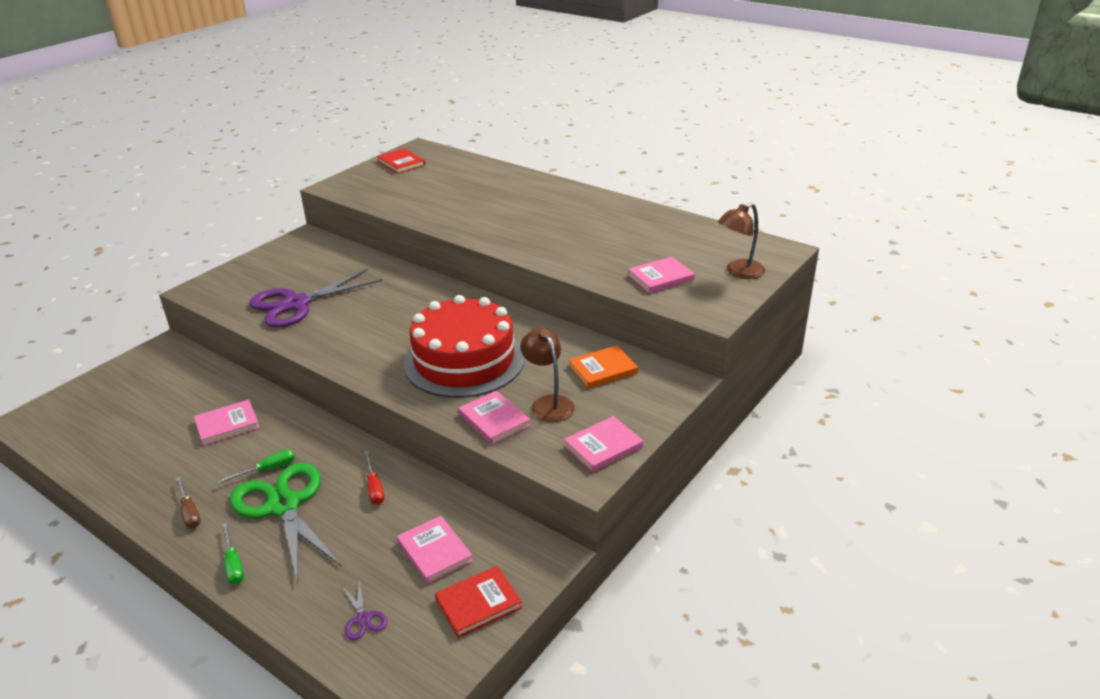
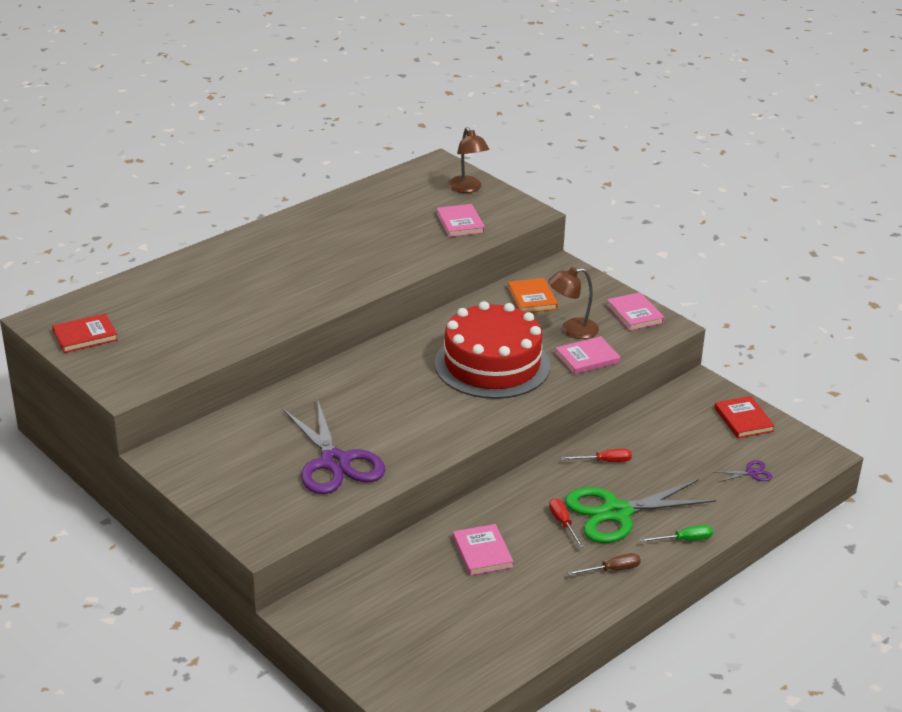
camera: 80 degrees left, 0 degrees up
green screwdriver [217,449,295,483] -> red screwdriver [549,498,584,548]
pink book [397,516,473,584] -> none

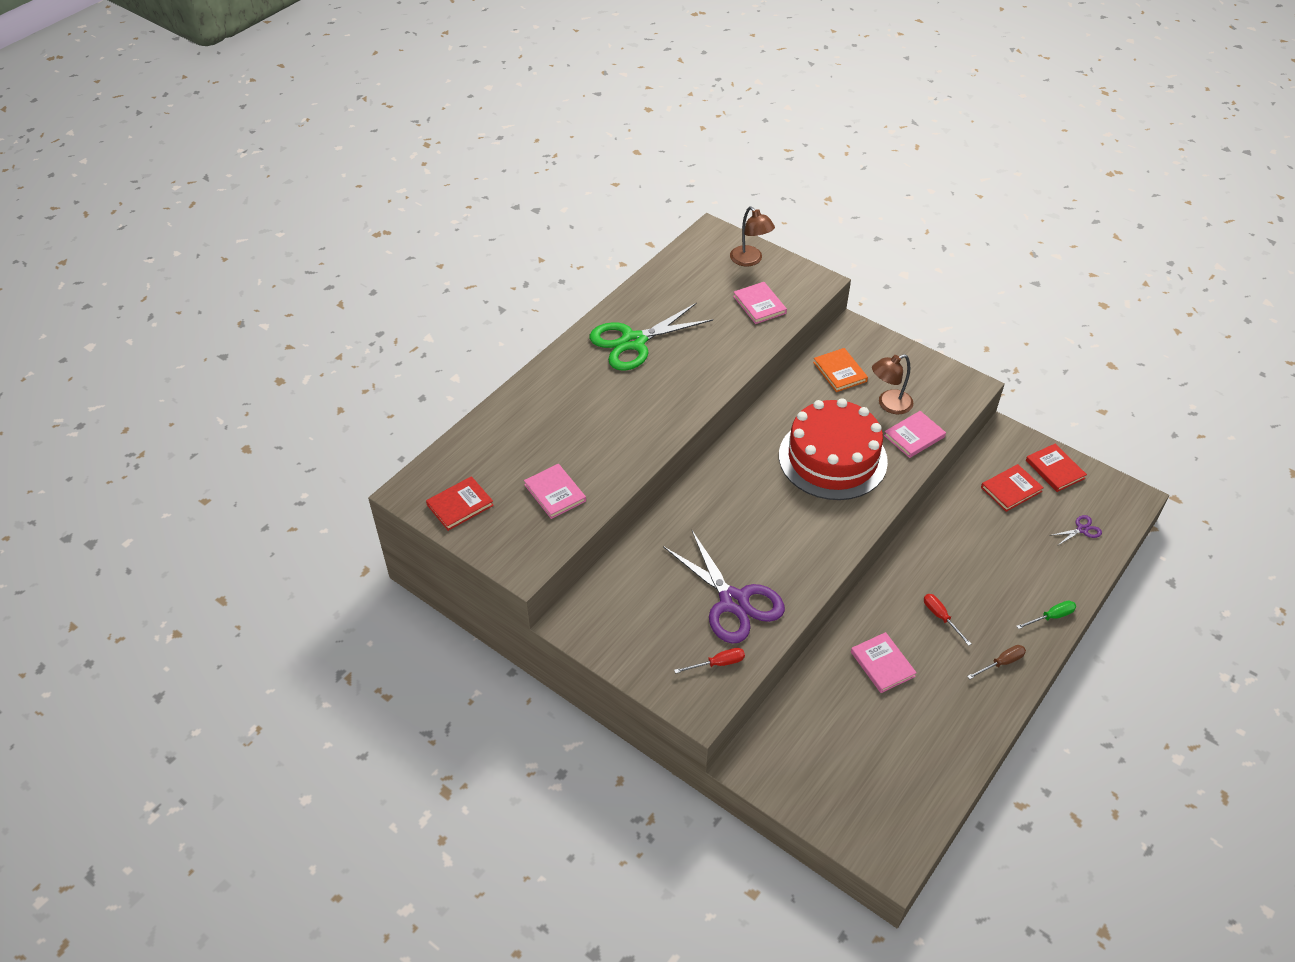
camera: 10 degrees left, 15 degrees up
red screwdriver [562,449,632,462] -> red screwdriver moved to [674,648,745,674]
green scissors [565,479,716,543] -> green scissors moved to [590,303,713,371]
pink book [607,292,665,331] -> pink book moved to [524,464,586,519]
none -> red book [981,464,1044,512]

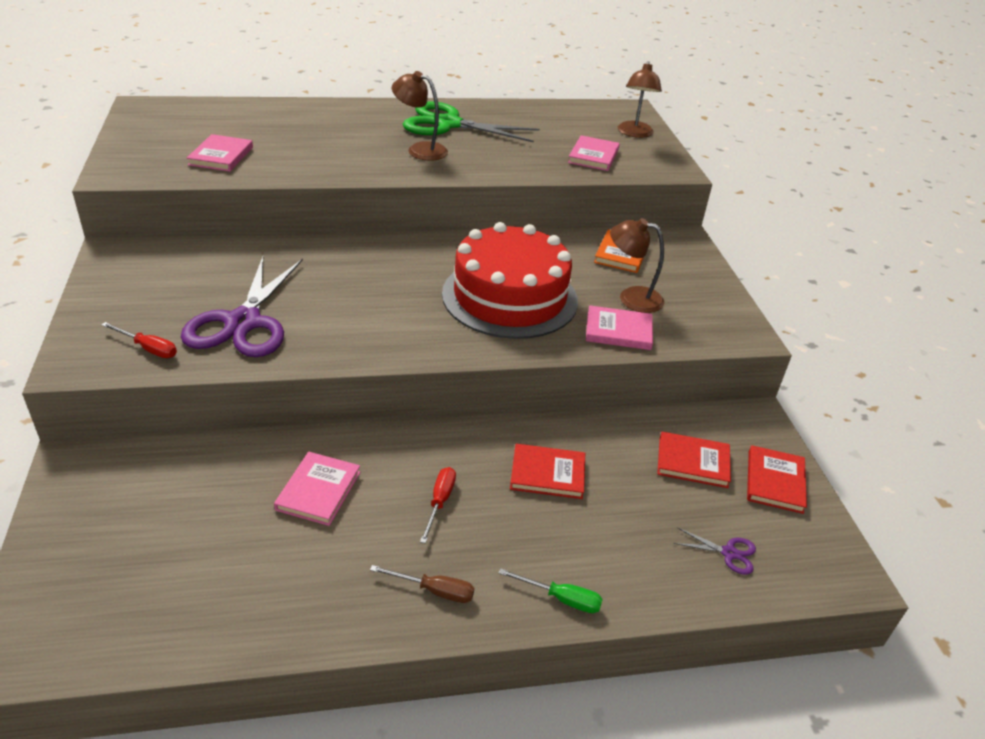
camera: 40 degrees right, 10 degrees down
red book [426,476,494,531] -> red book moved to [510,444,585,499]
none -> brown lamp [392,71,448,161]

